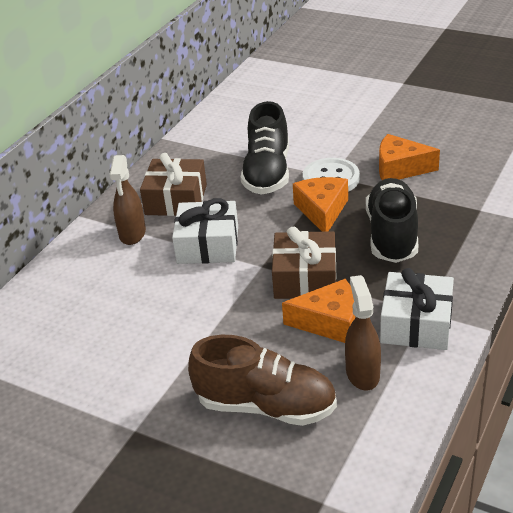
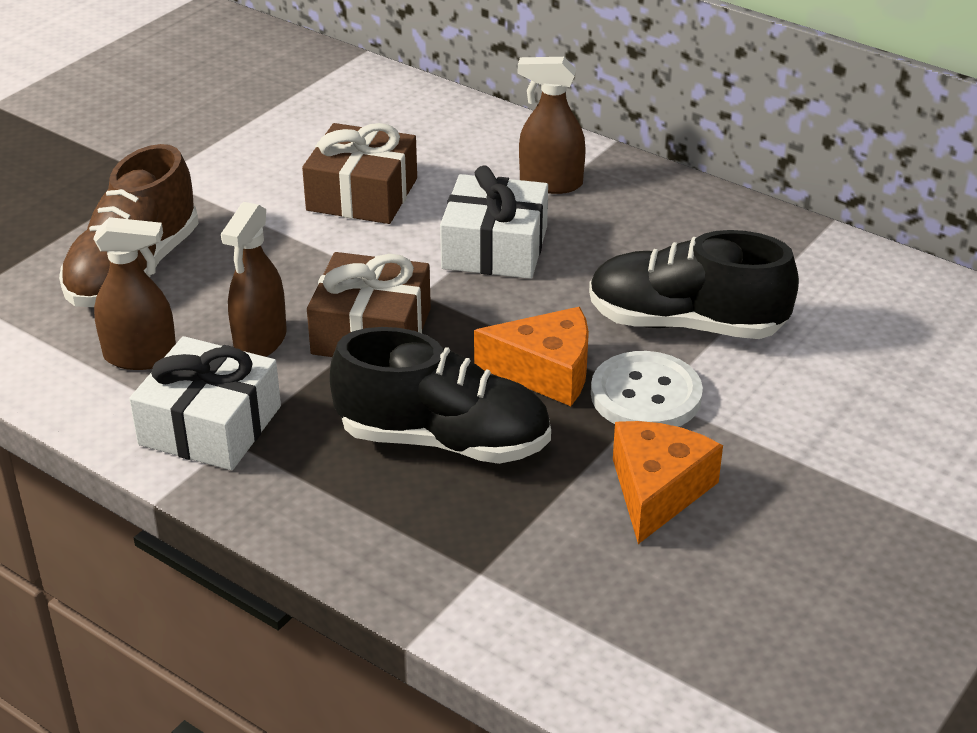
camera: 95 degrees right, 0 degrees up
brown gift [140,153,207,216] -> brown gift moved to [302,123,417,224]
orange cheese [282,279,355,343] -> brown spray bottle [221,202,287,357]

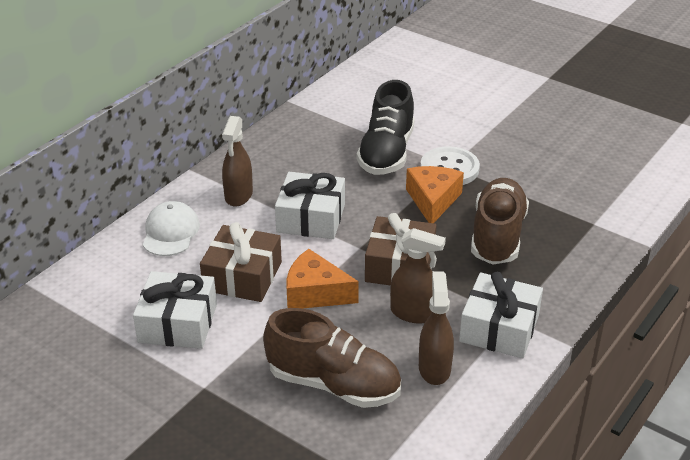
camera: 90 degrees left, 0 degrees up
black shoe [330,327,551,464] -> brown shoe [471,178,529,265]
orange cheese [613,421,723,544] -> orange cheese moved to [286,249,359,309]
none -> white gift [133,271,217,349]
none -> white cap [143,201,200,256]

